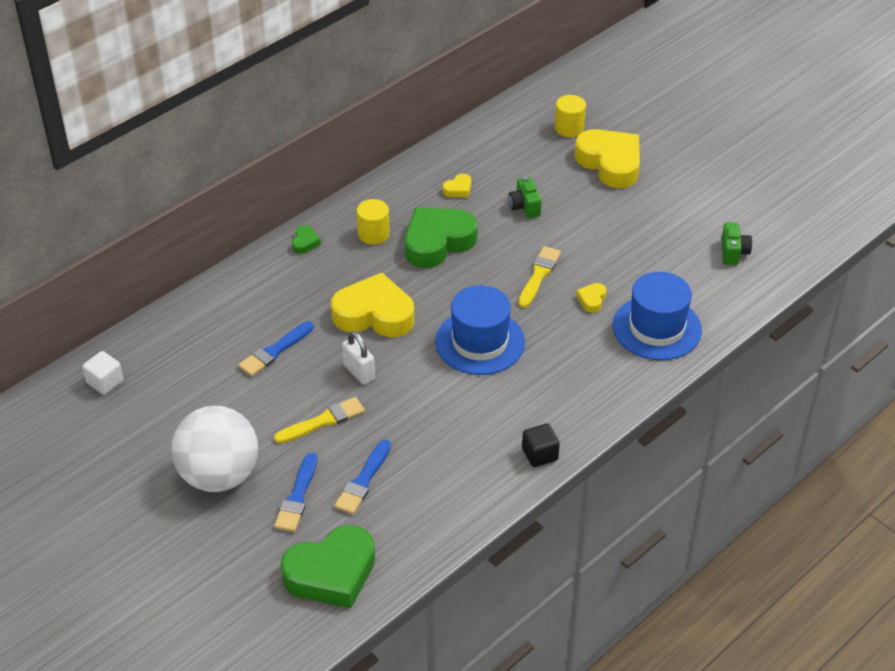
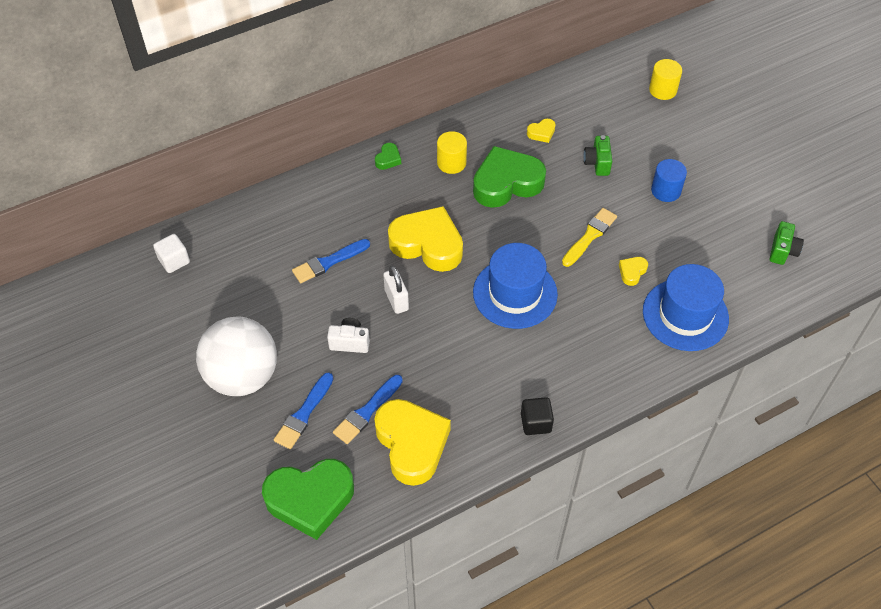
camera: 15 degrees right, 10 degrees up
yellow brush [274,397,365,444] -> white camera [327,318,370,353]
yellow heart [575,129,640,188] -> yellow heart moved to [374,399,451,486]
none -> blue cylinder [651,159,687,202]

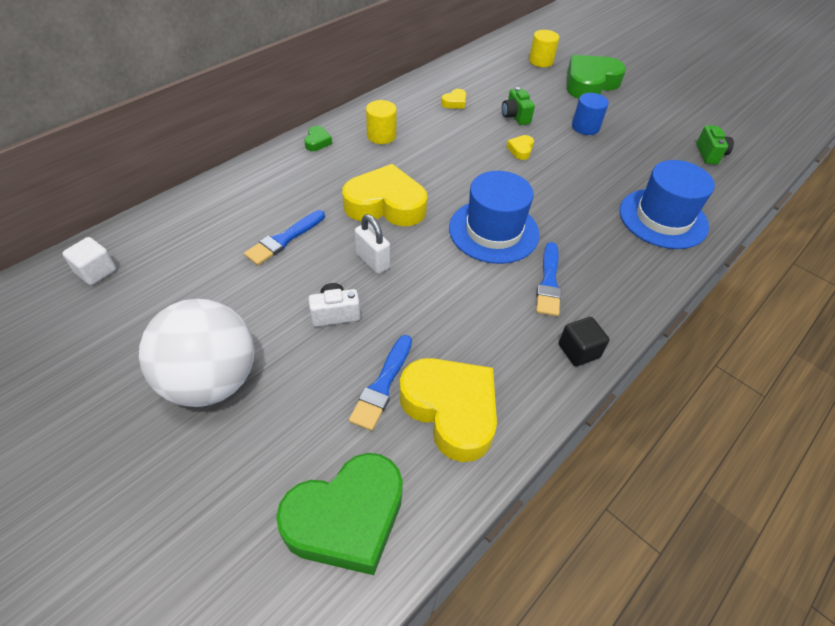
camera: 20 degrees left, 5 degrees down
blue brush [274,372,333,449] -> blue brush moved to [536,242,561,316]
green heart [473,146,546,208] -> green heart moved to [567,55,626,99]
yellow brush [562,208,617,267] -> none
yellow heart [619,257,648,286] -> yellow heart moved to [507,135,534,160]

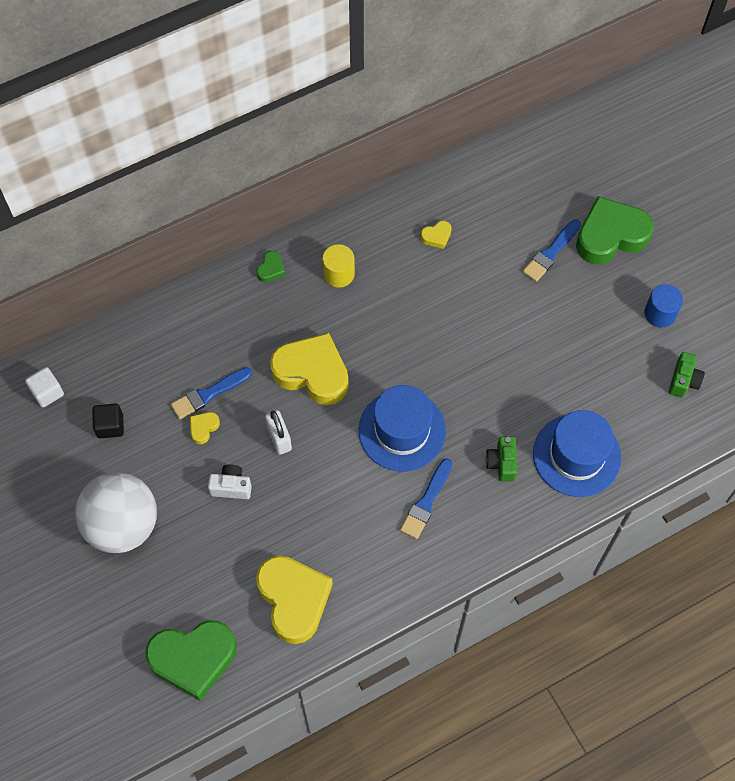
camera: 20 degrees right, 15 degrees up
blue brush [349,335,412,431] -> blue brush moved to [522,220,581,282]
green camera [502,87,535,125] -> green camera moved to [486,436,517,481]
yellow heart [507,135,534,160] -> yellow heart moved to [190,412,220,444]
yellow cylinder [529,30,559,67] -> none
black cube [559,317,609,366] -> black cube moved to [92,403,124,439]
blue cylinder [572,93,609,135] -> blue cylinder moved to [644,284,683,327]

